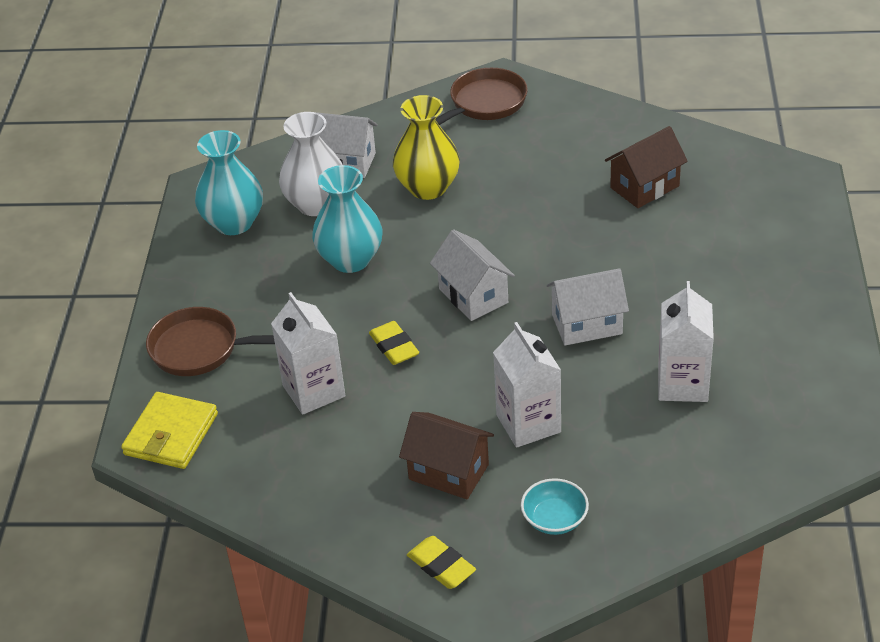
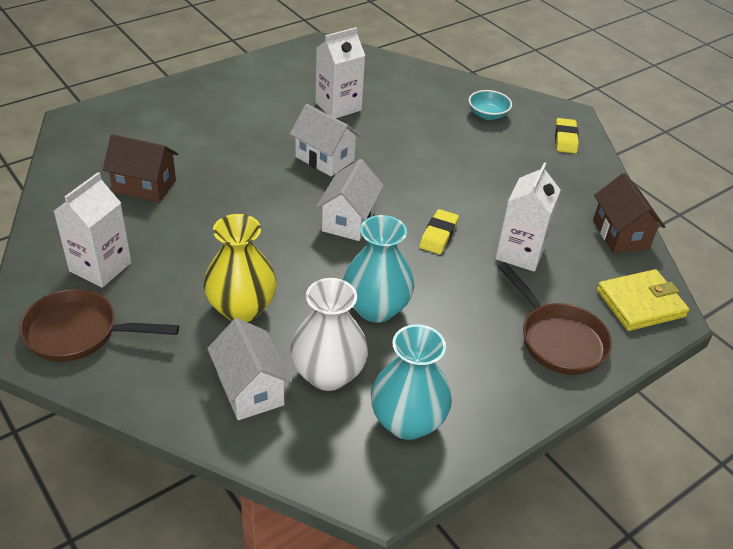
camera: 135 degrees left, 0 degrees up
brown house [399,412,494,499] -> brown house moved to [593,173,665,253]
white carton [493,322,561,448] -> white carton moved to [54,172,131,288]

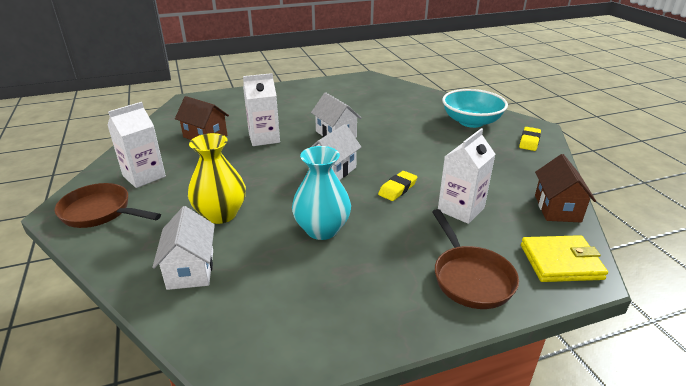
camera: 20 degrees right, 10 degrees down
white vase [290,278,368,391] -> none
white carton [315,27,366,118] -> white carton moved to [243,73,280,146]
turquoise vase [371,324,452,440] -> none
turquoise bowl [469,90,512,120] -> turquoise bowl [442,89,508,128], size x1.90

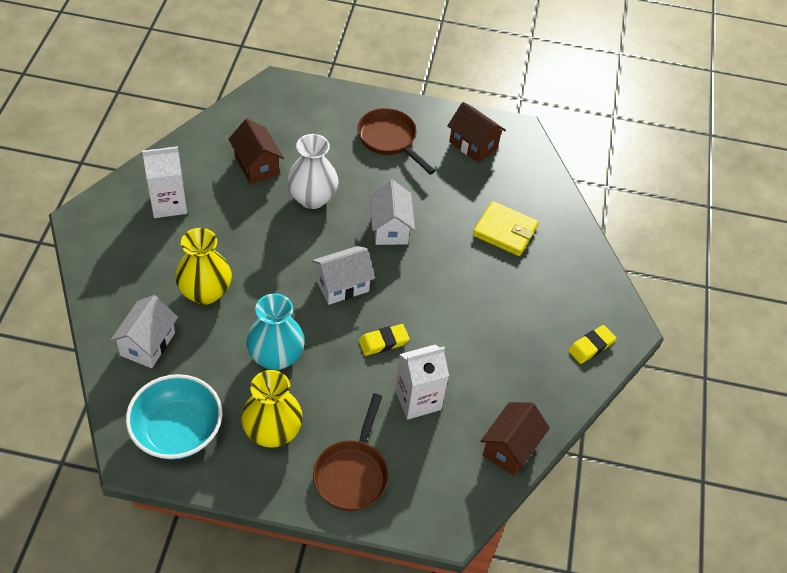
camera: 25 degrees right, 20 degrees up
brown pan [54,183,161,228] -> brown pan moved to [357,108,435,174]
white carton [243,73,280,146] -> white vase [287,134,339,209]
turquoise bowl [442,89,508,128] -> turquoise bowl moved to [126,374,223,460]
yellow wallet [521,235,608,282] -> yellow wallet moved to [473,201,539,256]
none -> yellow vase [241,370,303,448]
none -> brown house [447,102,506,163]

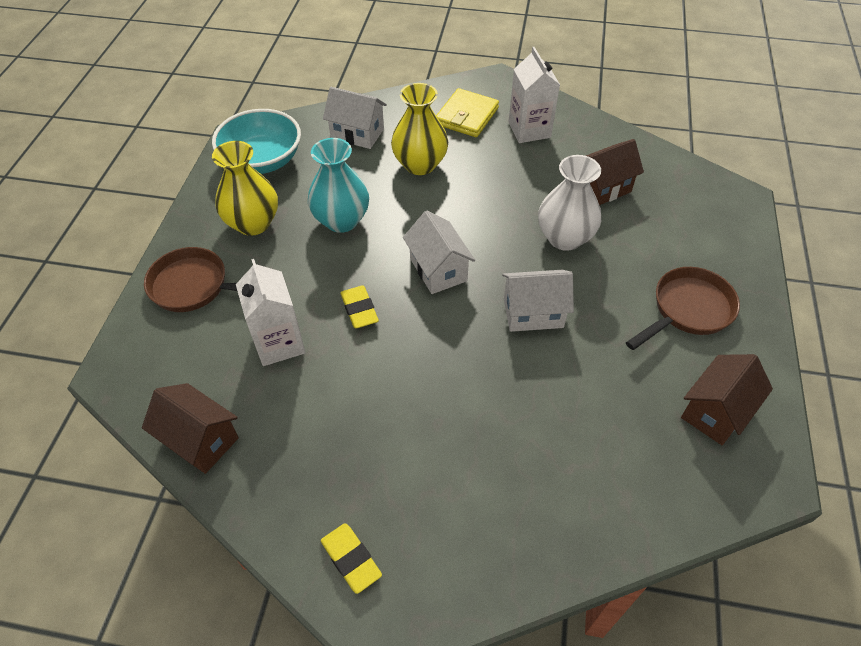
camera: 95 degrees right, 0 degrees up
yellow wallet [473,201,539,256] -> yellow wallet moved to [436,88,499,137]

